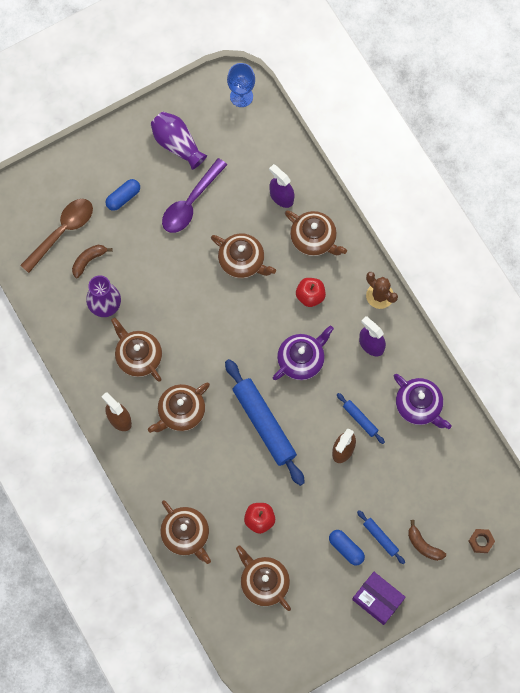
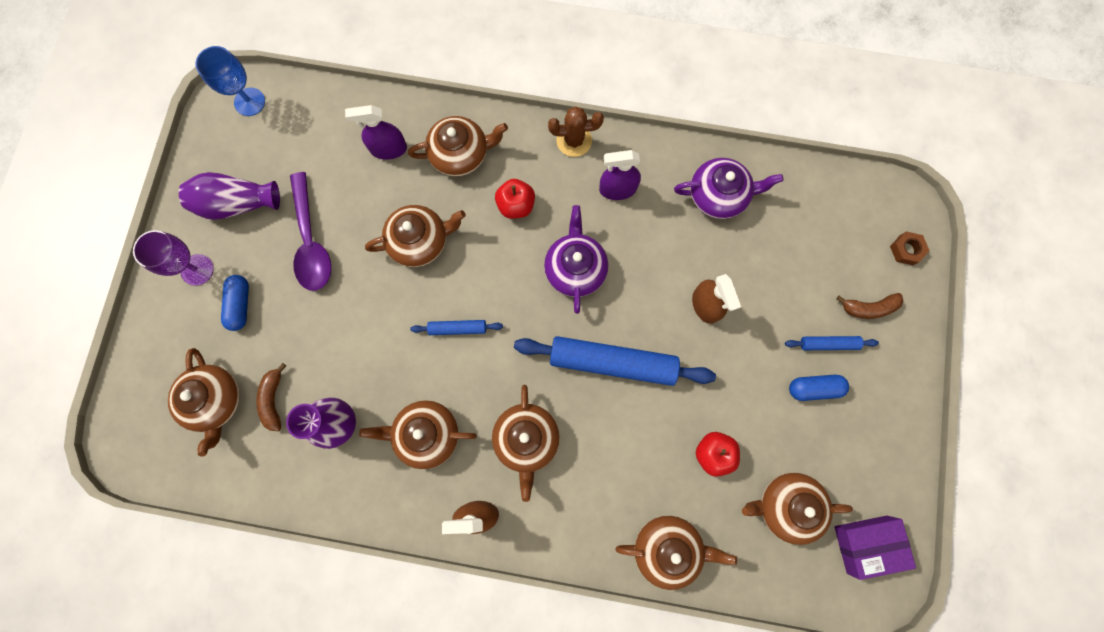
camera: 50 degrees left, 5 degrees up
brown spoon [20,199,93,273] -> brown teapot [168,348,240,457]
blue rolling pin [337,393,385,444] -> blue rolling pin moved to [410,320,503,335]
purple box [352,572,405,625] -> purple box moved to [834,516,916,580]
none -> purple goblet [133,230,214,286]

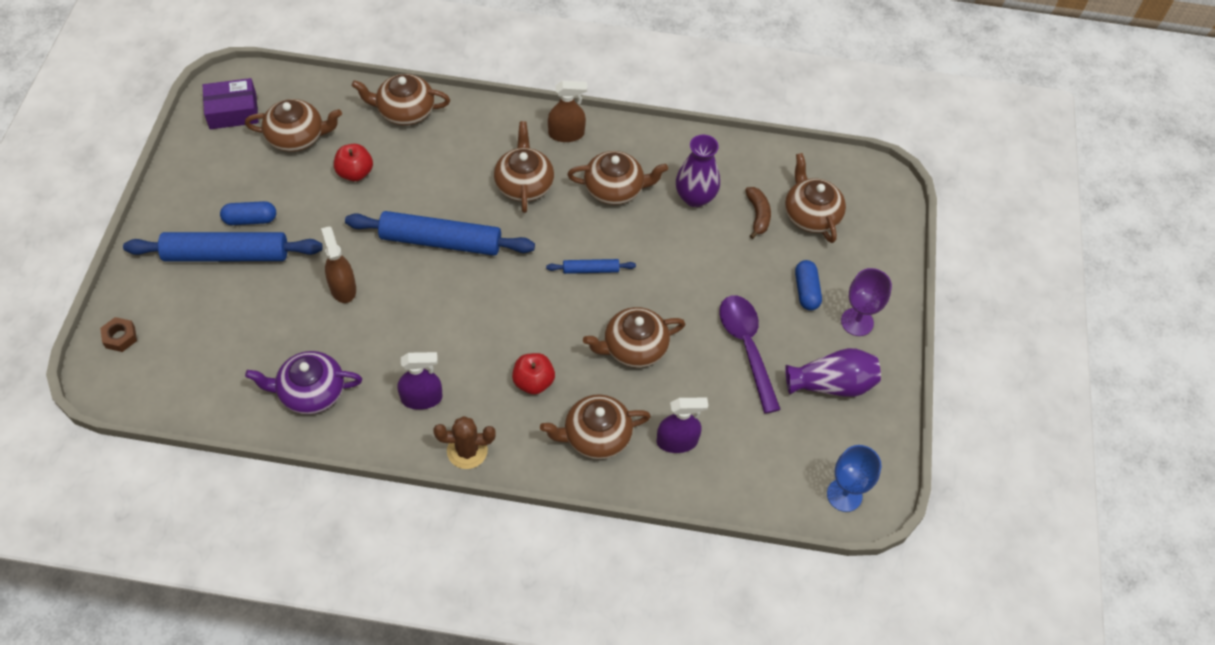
camera: 175 degrees right, 20 degrees down
purple teapot [544,205,608,314] -> none
blue rolling pin [785,336,879,350] -> blue rolling pin [123,232,323,261], size x2.15
brown banana [836,293,903,319] -> none

